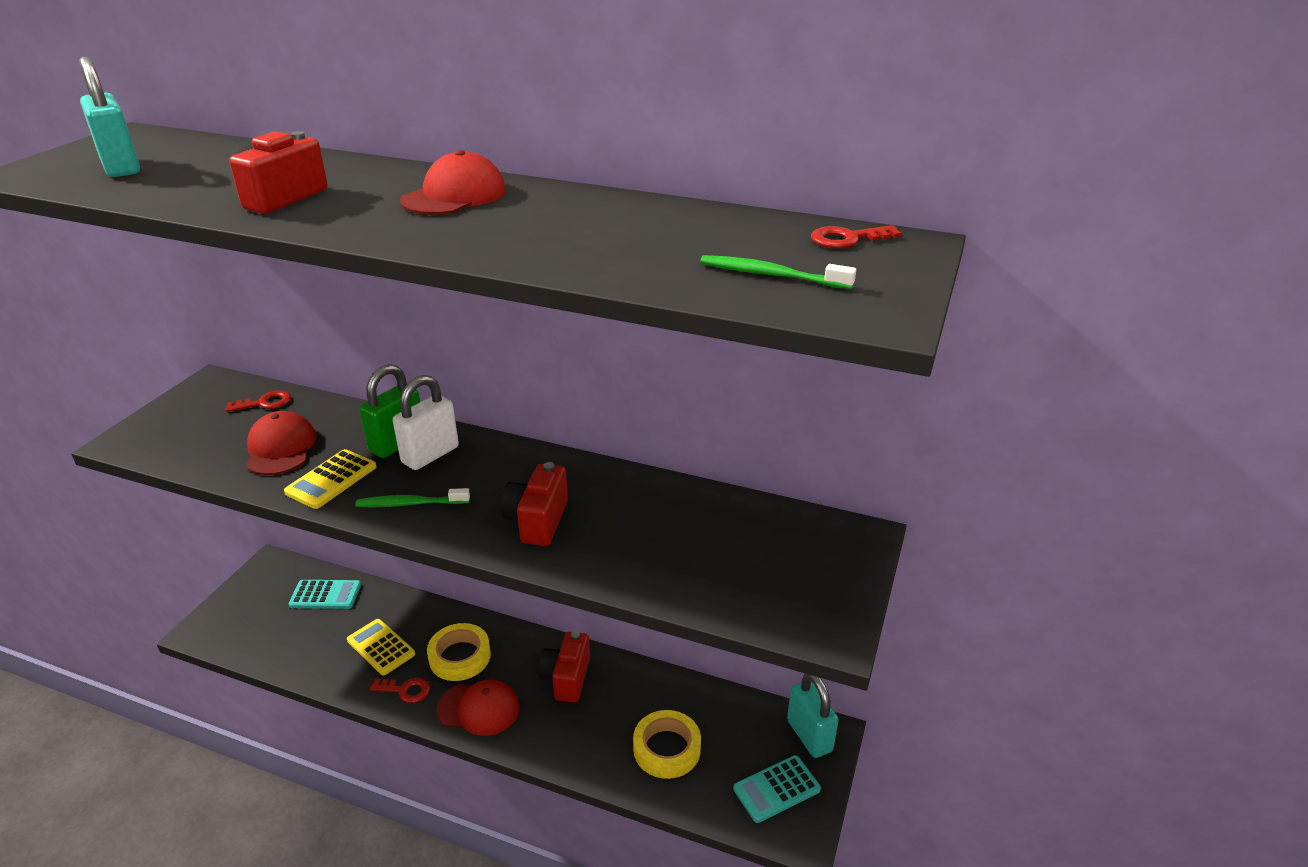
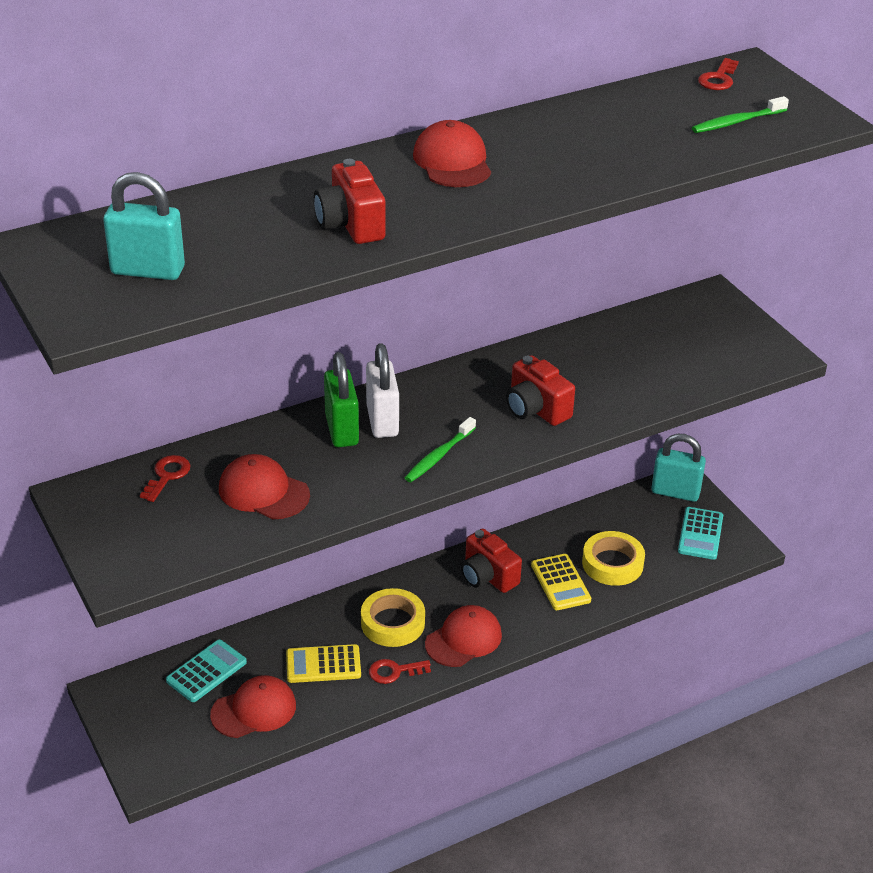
camera: 50 degrees left, 5 degrees up
yellow calculator [284,449,376,509] -> yellow calculator moved to [531,554,591,610]
red key [370,678,430,703] -> red key turned 150 degrees counterclockwise [369,659,431,684]
none -> red cap [210,675,296,738]

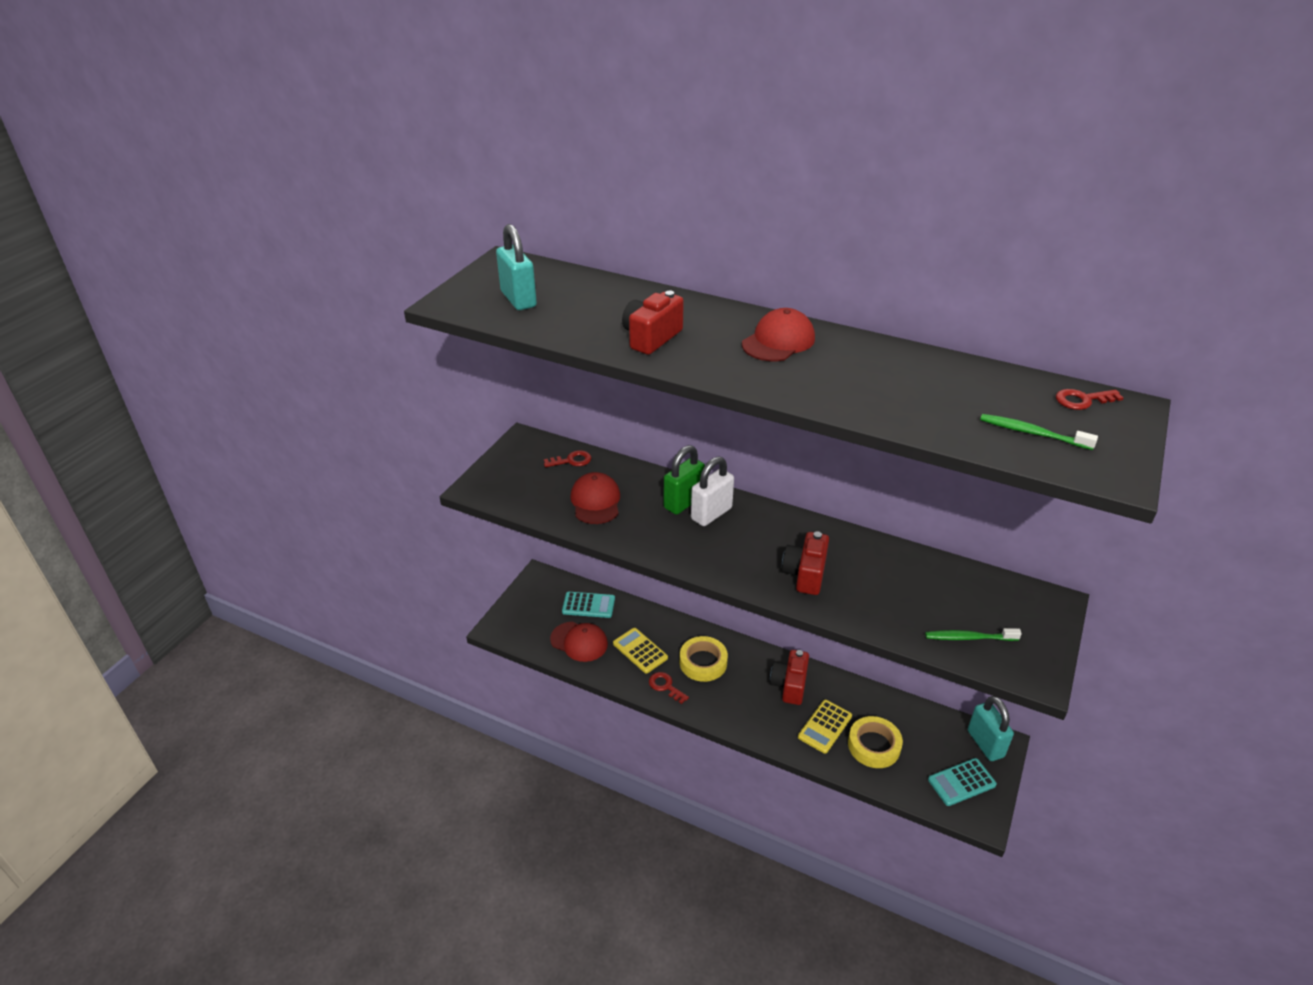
camera: 55 degrees right, 0 degrees up
green toothbrush [405,417,476,482] -> green toothbrush moved to [925,628,1022,641]
red cap [425,605,502,667] -> none

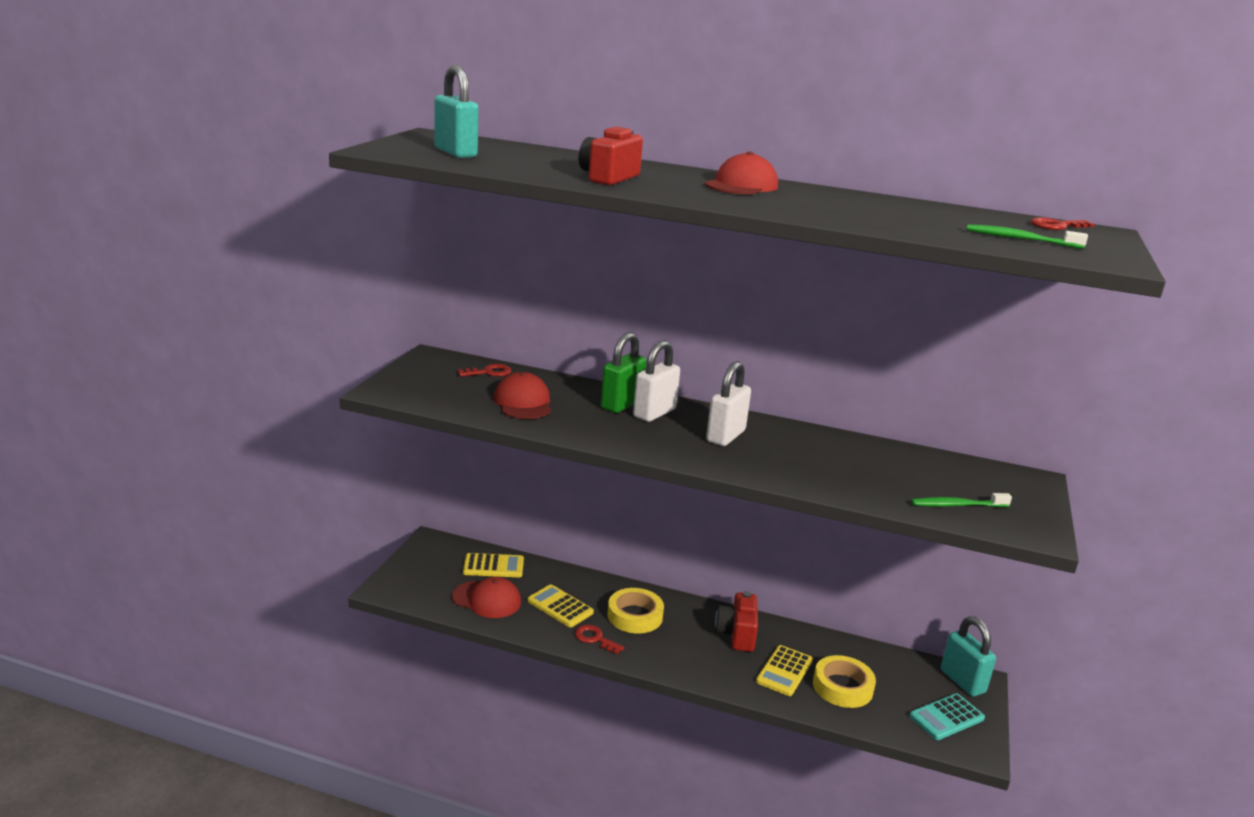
camera: 10 degrees left, 15 degrees down
turquoise calculator [562,592,615,618] -> yellow calculator [463,553,524,577]
red camera [782,531,829,595] -> none
none -> white padlock [706,361,751,446]

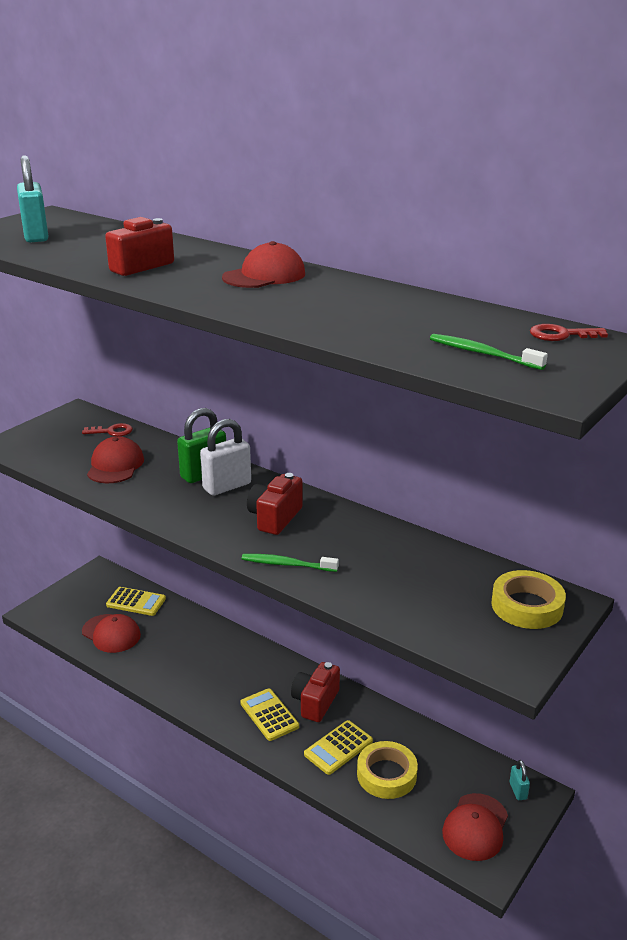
camera: 20 degrees right, 5 degrees up
yellow calculator [527,584,594,627] -> yellow calculator moved to [240,688,299,741]
red key [575,625,624,655] -> none
yellow tape [607,588,664,633] -> yellow tape moved to [491,570,566,629]
white padlock [706,361,751,446] -> red camera [247,473,303,535]
turquoise calculator [909,693,985,740] -> red cap [442,793,508,861]
green toothbrush [911,493,1012,507] -> green toothbrush moved to [242,554,339,572]
turquoise padlock [941,616,996,696] -> turquoise padlock [509,760,530,800], size x0.50

